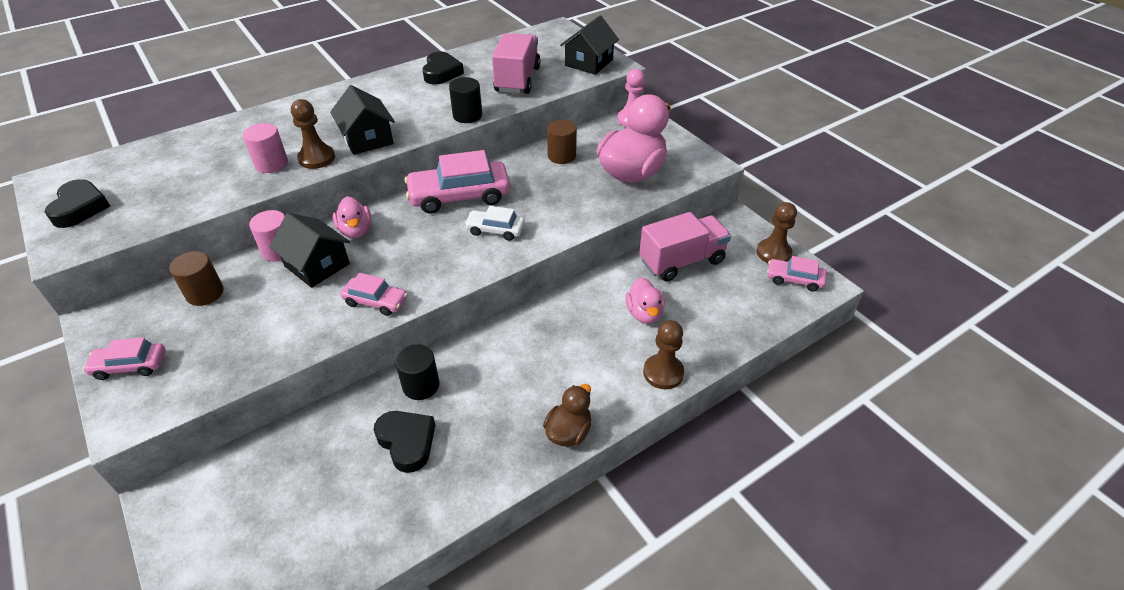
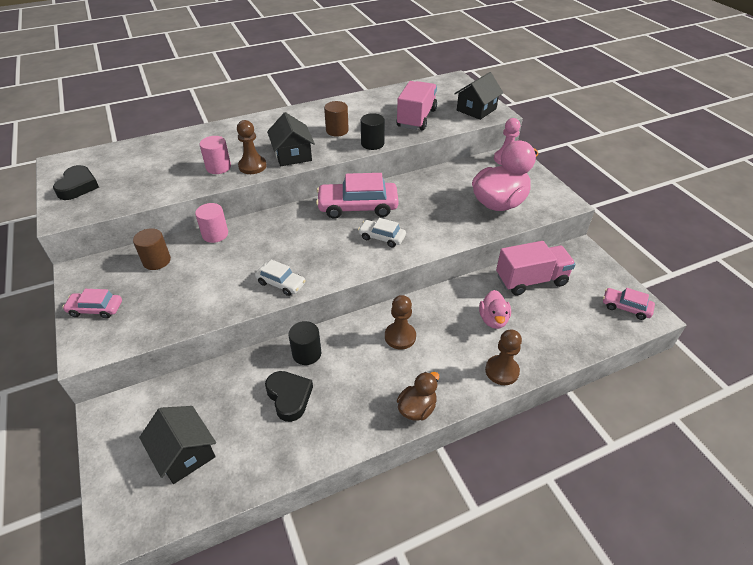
camera: 10 degrees right, 0 degrees up
black house [269,213,350,288] -> black house moved to [139,406,216,484]
pink duck [333,196,372,238] -> none
pink car [341,273,408,316] -> white car [255,259,306,296]
black heart [422,51,464,85] -> none
brown cylinder [547,120,577,164] -> brown cylinder moved to [324,101,349,136]
brown pawn [756,202,797,263] -> brown pawn moved to [385,295,416,349]

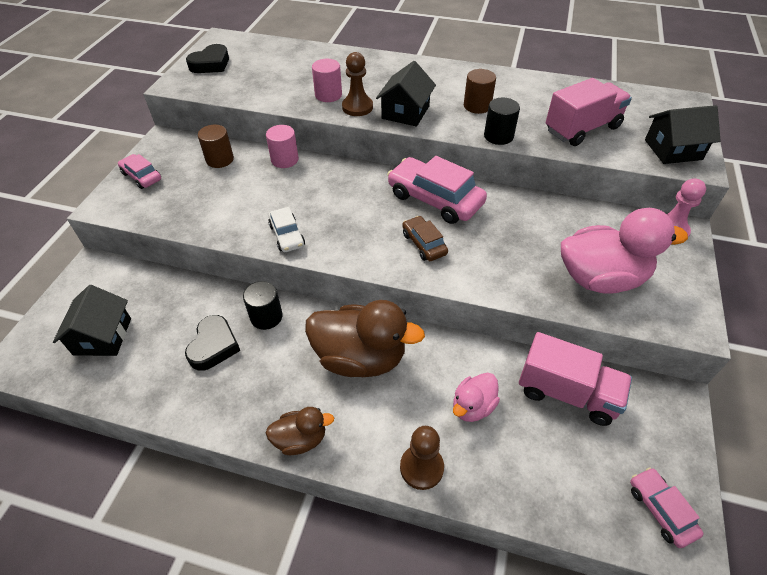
camera: 40 degrees right, 5 degrees up
white car [358,218,406,247] -> brown car [402,216,448,261]
brown pawn [385,295,416,349] -> brown duck [305,300,425,377]

